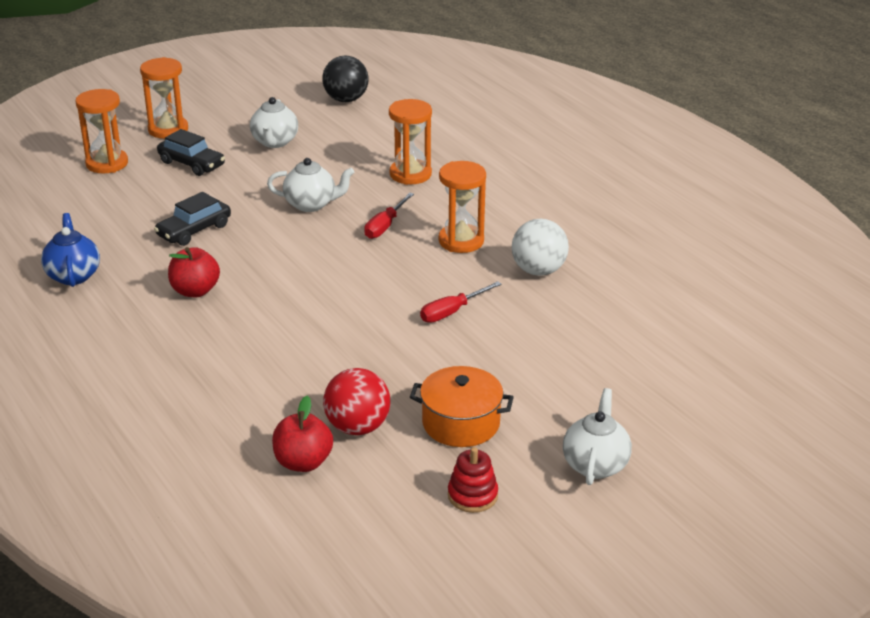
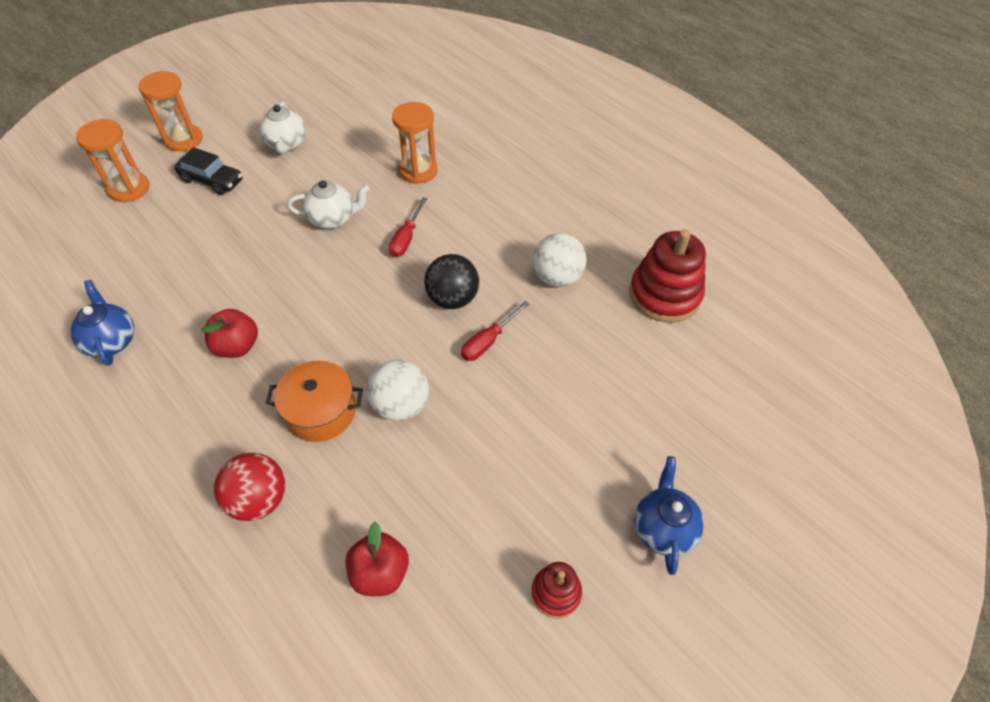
camera: 10 degrees left, 20 degrees up
black car [154,192,231,246] -> none
black ball [322,56,369,102] -> black ball moved to [424,254,479,309]
red ball [323,368,390,435] -> red ball moved to [214,453,285,521]
orange pot [410,366,514,447] -> orange pot moved to [266,361,363,442]
orange hourglass [439,161,486,253] -> none
white teapot [563,388,632,485] -> blue teapot [634,456,704,575]
none -> white ball [367,360,429,421]
none -> red stacking toy [629,230,706,323]

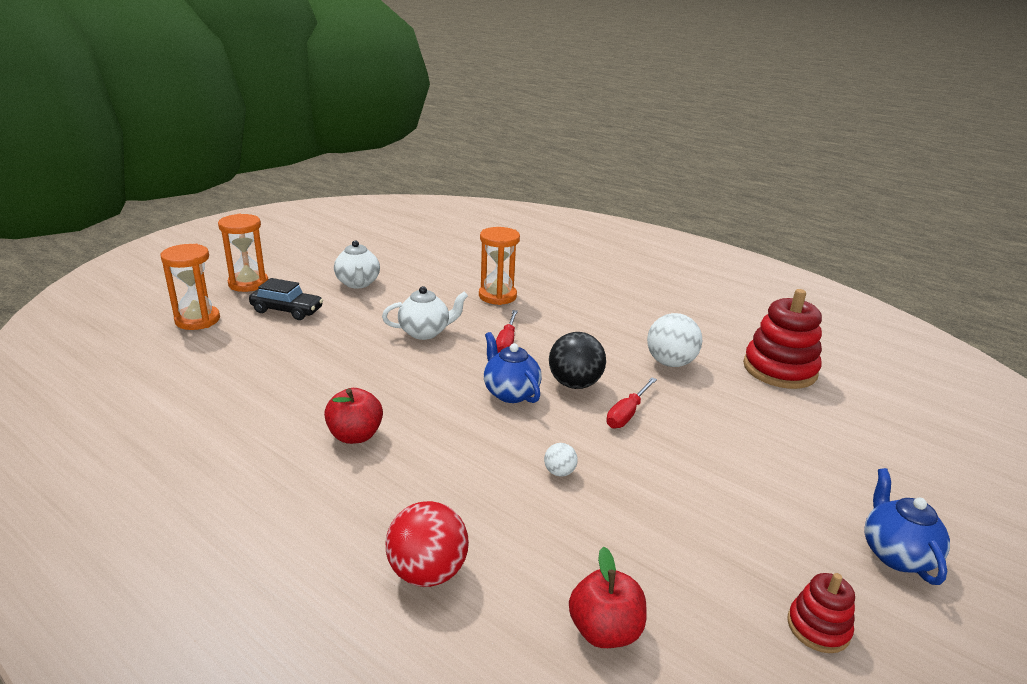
camera: 10 degrees left, 25 degrees down
blue teapot [70,280,134,366] -> blue teapot moved to [484,332,542,403]
orange pot [266,361,363,442] -> none
white ball [367,360,429,421] -> white ball [544,443,578,477], size x0.49

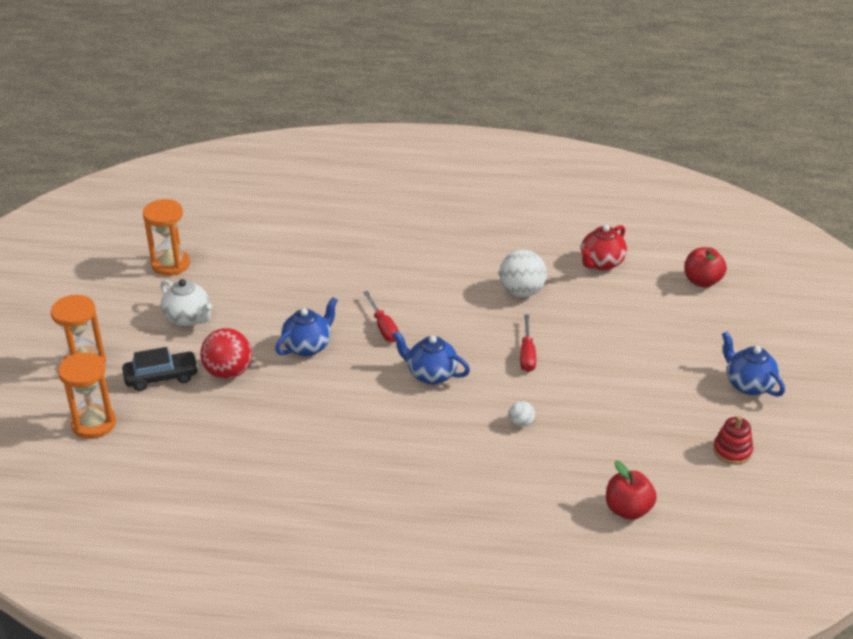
camera: 30 degrees left, 10 degrees up
red apple [324,388,383,444] -> red apple moved to [685,247,727,287]
white teapot [382,286,468,340] -> blue teapot [275,297,338,356]
red ball [386,501,469,587] -> red ball moved to [200,328,252,379]
orange hourglass [479,227,520,305] -> orange hourglass moved to [143,199,190,276]
black ball [549,332,606,389] -> none
red stacking toy [743,289,822,389] -> red teapot [581,225,627,270]

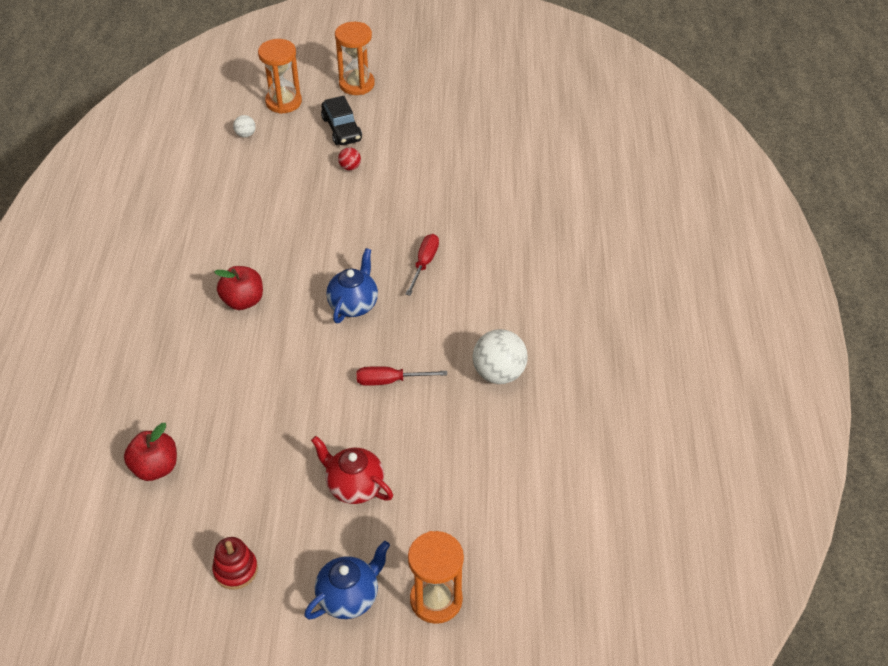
camera: 85 degrees right, 10 degrees up
orange hourglass [143,199,190,276] -> orange hourglass moved to [408,531,464,624]
white teapot [160,279,212,326] -> none
red ball [200,328,252,379] -> red ball [338,147,361,170], size x0.49
blue teapot [275,297,338,356] -> none
red screwdriver [363,291,399,343] -> red screwdriver turned 135 degrees clockwise [406,234,439,296]
white ball [509,401,535,427] -> white ball moved to [233,115,256,138]
red teapot [581,225,627,270] -> red teapot moved to [311,436,393,504]
red apple [685,247,727,287] -> red apple moved to [214,266,263,310]

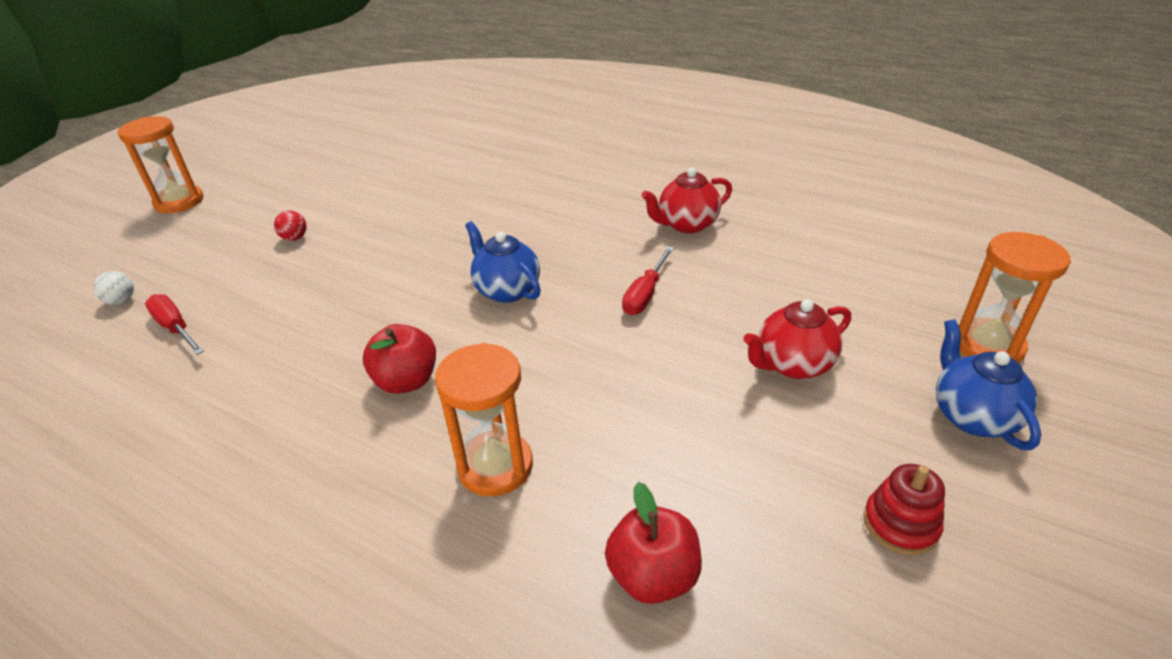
camera: 60 degrees left, 10 degrees down
orange hourglass [258,39,302,114] -> orange hourglass moved to [435,343,533,496]
black car [321,96,362,145] -> none
red screwdriver [406,234,439,296] -> red screwdriver moved to [145,294,204,355]
white ball [473,329,528,384] -> red teapot [642,168,732,233]

